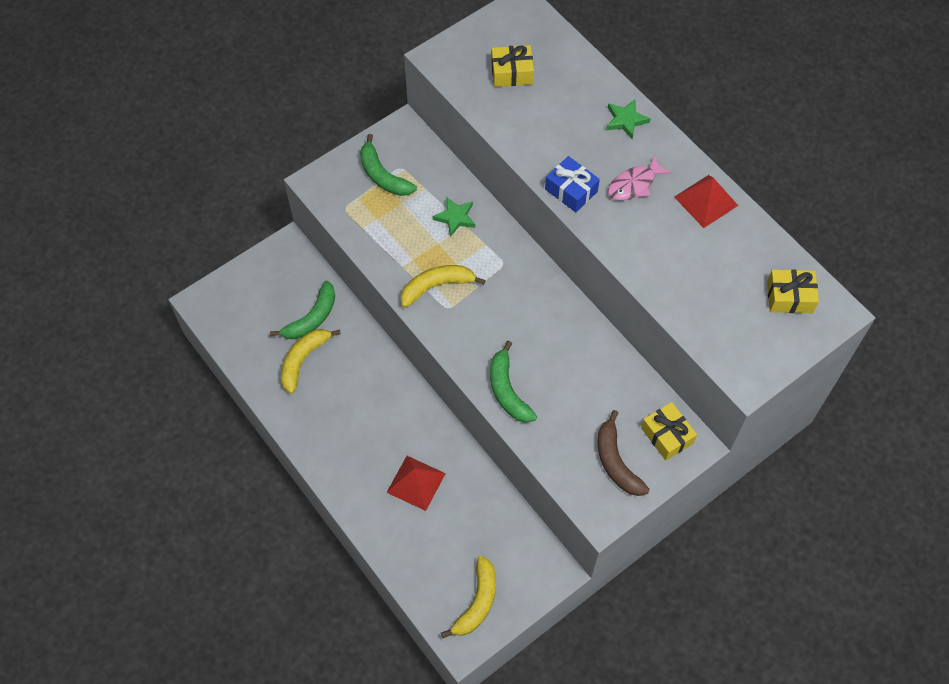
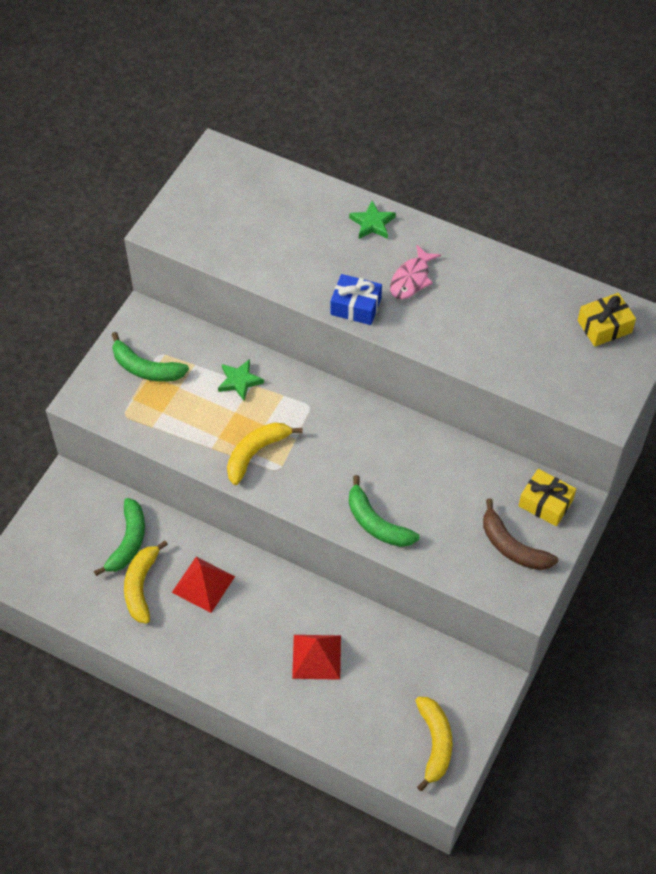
camera: 25 degrees left, 5 degrees down
yellow gift [491,45,534,87] -> none
red pyramid [674,175,738,228] -> red pyramid moved to [172,557,235,613]

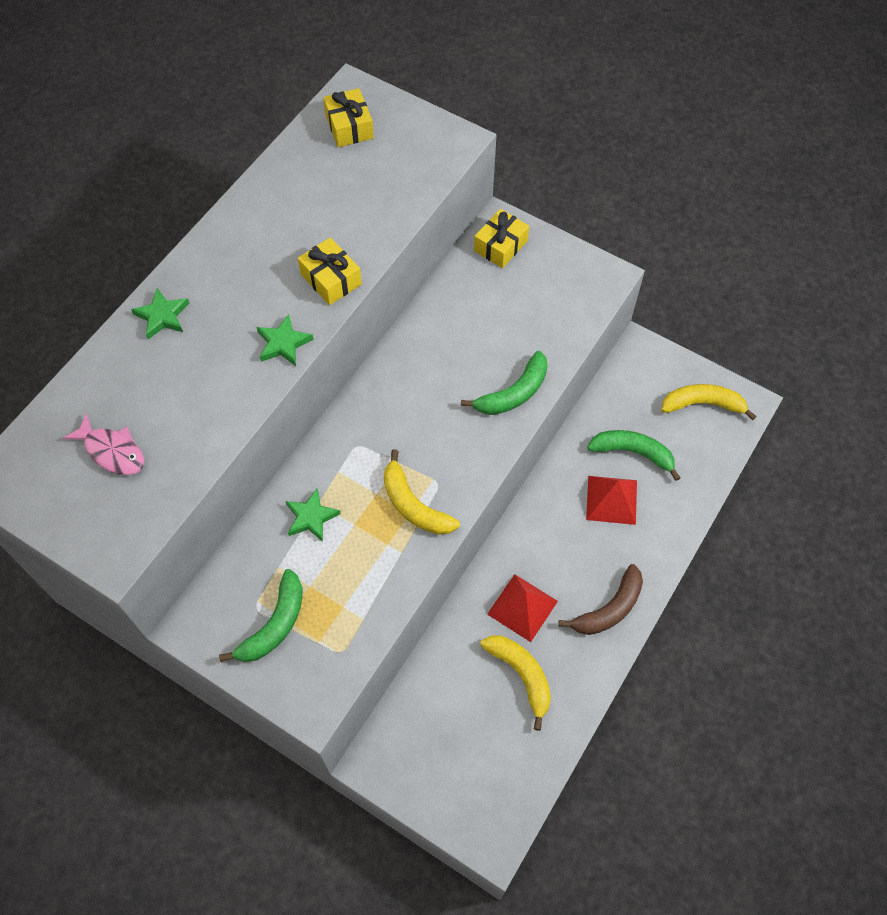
camera: 85 degrees left, 5 degrees up
green banana [94,498,145,576] -> green banana moved to [587,430,681,481]
yellow banana [124,540,168,624] -> yellow banana turned 135 degrees counterclockwise [480,636,551,731]
blue gift [331,274,382,325] -> green star [257,314,314,366]
pink fish [390,244,441,299] -> pink fish moved to [63,413,144,475]
brown banana [483,499,558,570] -> brown banana moved to [558,564,643,635]
none -> yellow gift [298,237,362,305]

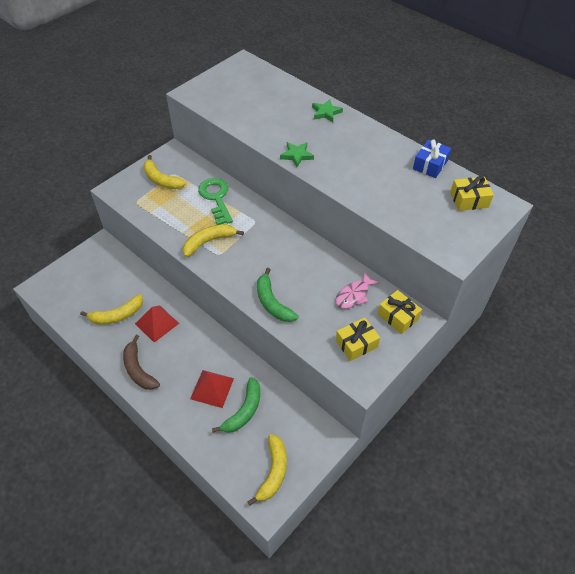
camera: 100 degrees right, 10 degrees down
pink fish [63,413,144,475] -> pink fish moved to [336,271,380,309]
green banana [219,569,303,662] -> yellow banana [143,155,186,189]
green star [286,488,341,542] -> green key [198,178,233,225]
yellow gift [298,237,362,305] -> yellow gift moved to [336,317,380,361]
none -> blue gift [413,139,451,178]

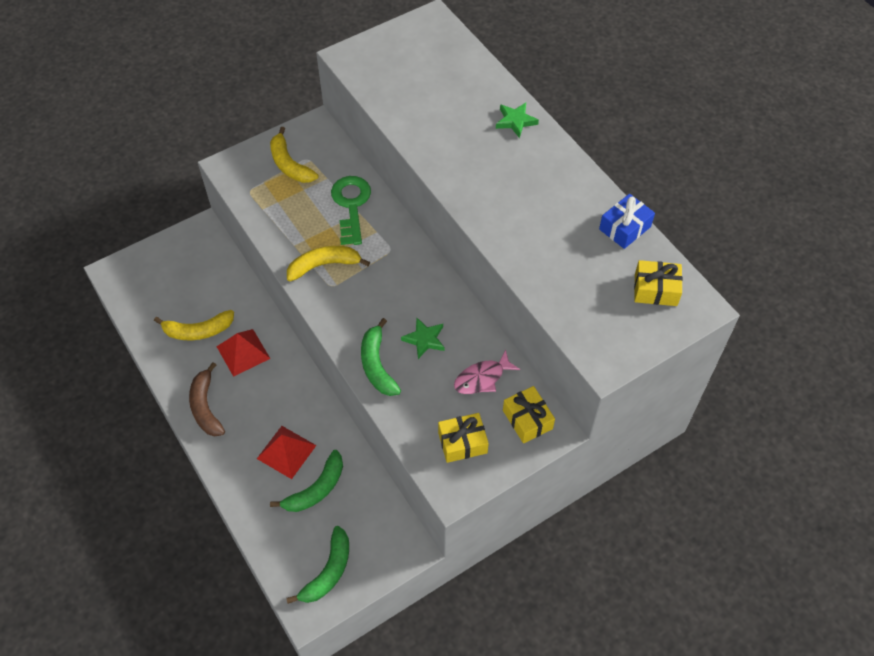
camera: 15 degrees right, 5 degrees up
yellow banana [247,434,287,506] -> green banana [286,526,349,604]
green star [280,142,314,167] -> green star moved to [401,318,445,359]

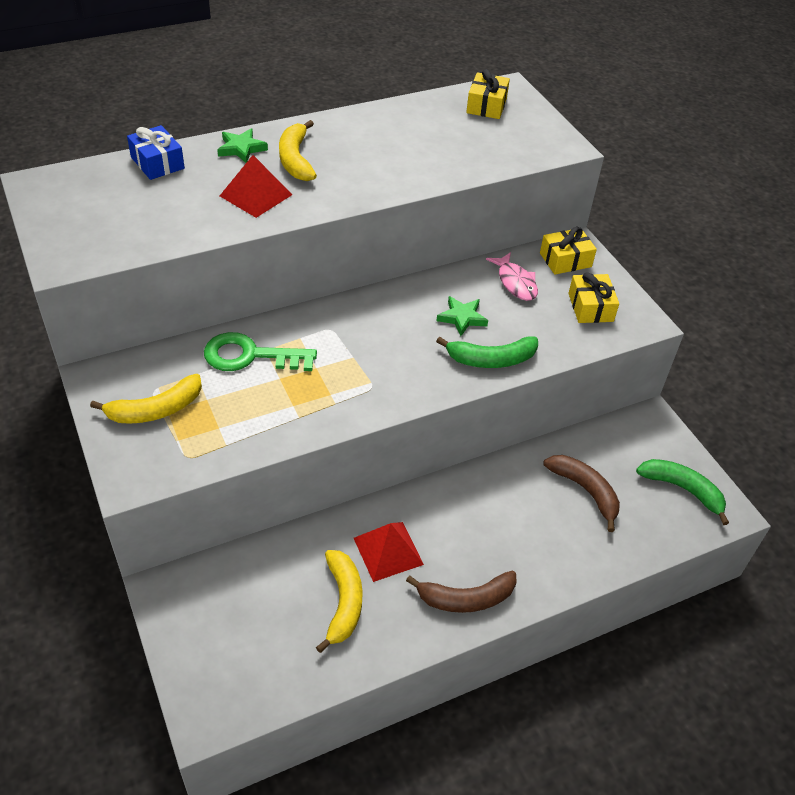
camera: 85 degrees left, 10 degrees down
red pyramid [257,426,316,479] -> red pyramid moved to [220,155,293,218]
green banana [270,450,343,512] -> brown banana [543,455,620,532]
yellow banana [287,246,370,281] -> yellow banana moved to [279,120,317,181]
blue gift [599,194,655,249] -> blue gift moved to [127,125,185,180]

